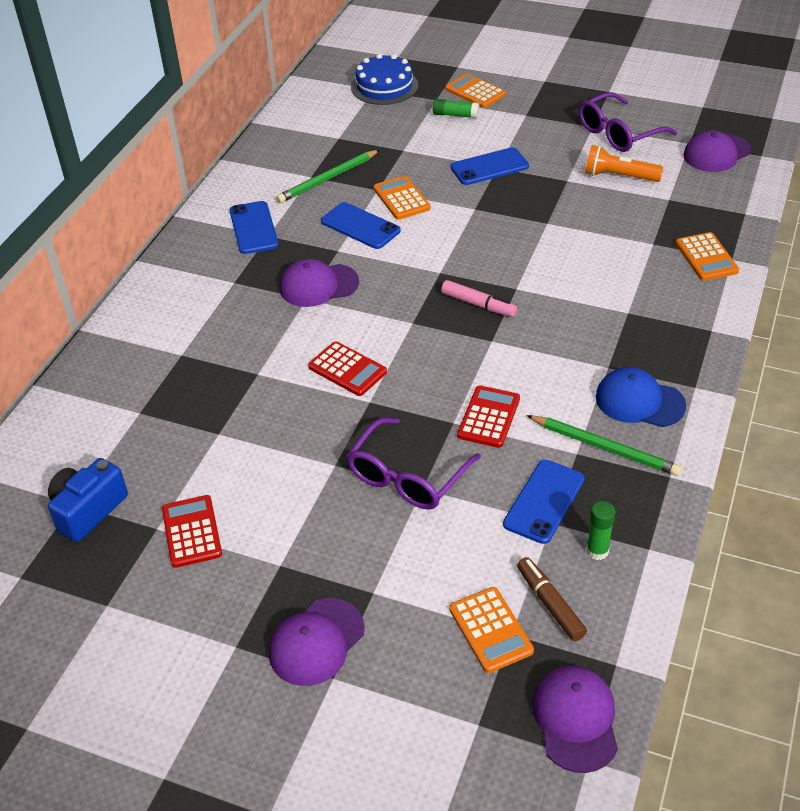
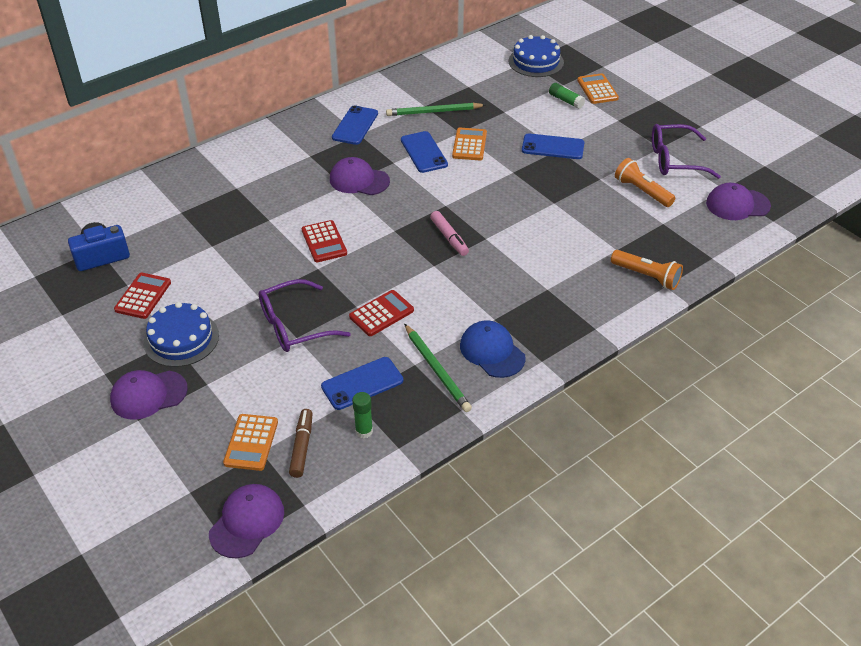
camera: 30 degrees right, 0 degrees up
orange calculator [676,232,739,281] -> orange flashlight [611,250,683,290]
none -> blue cake [143,302,219,367]

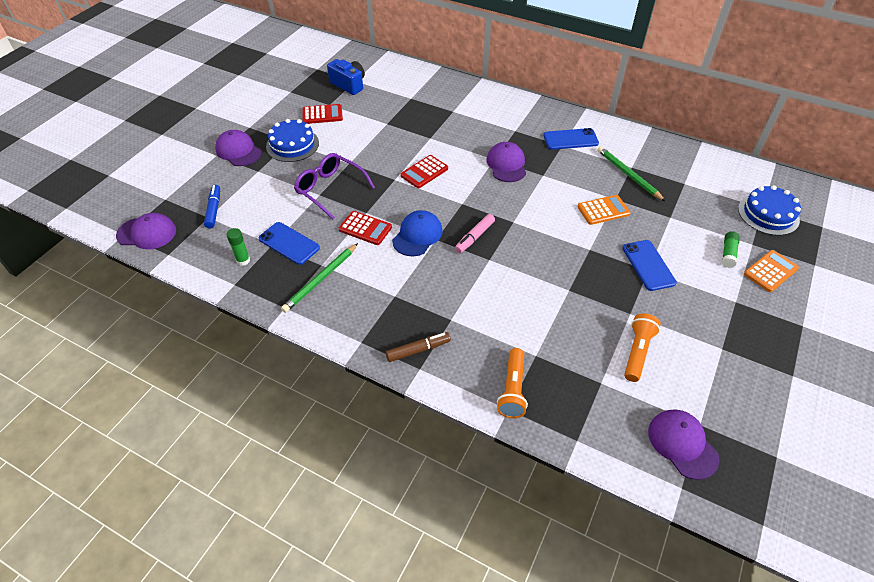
camera: 65 degrees right, 5 degrees up
orange calculator [223,414,278,471] -> blue marker [204,185,220,229]
brown marker [289,409,313,478] -> brown marker moved to [386,332,451,362]
blue phone [401,131,448,173] -> none
blue cap [460,320,526,378] -> blue cap moved to [392,210,443,256]
purple glasses [652,124,721,179] -> none

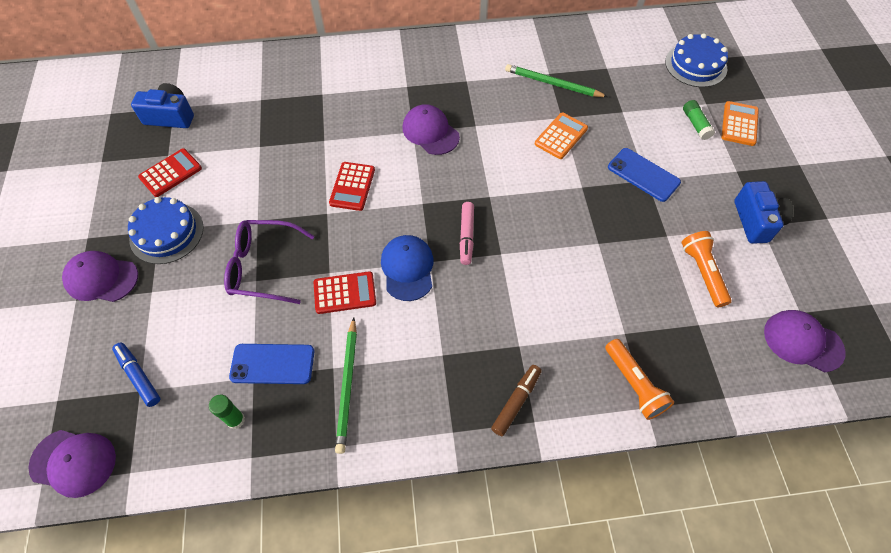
camera: 35 degrees left, 10 degrees up
purple cap [116,213,176,249] -> purple cap turned 45 degrees clockwise [28,430,116,498]
blue phone [543,128,599,150] -> none
none -> blue camera [734,181,793,244]

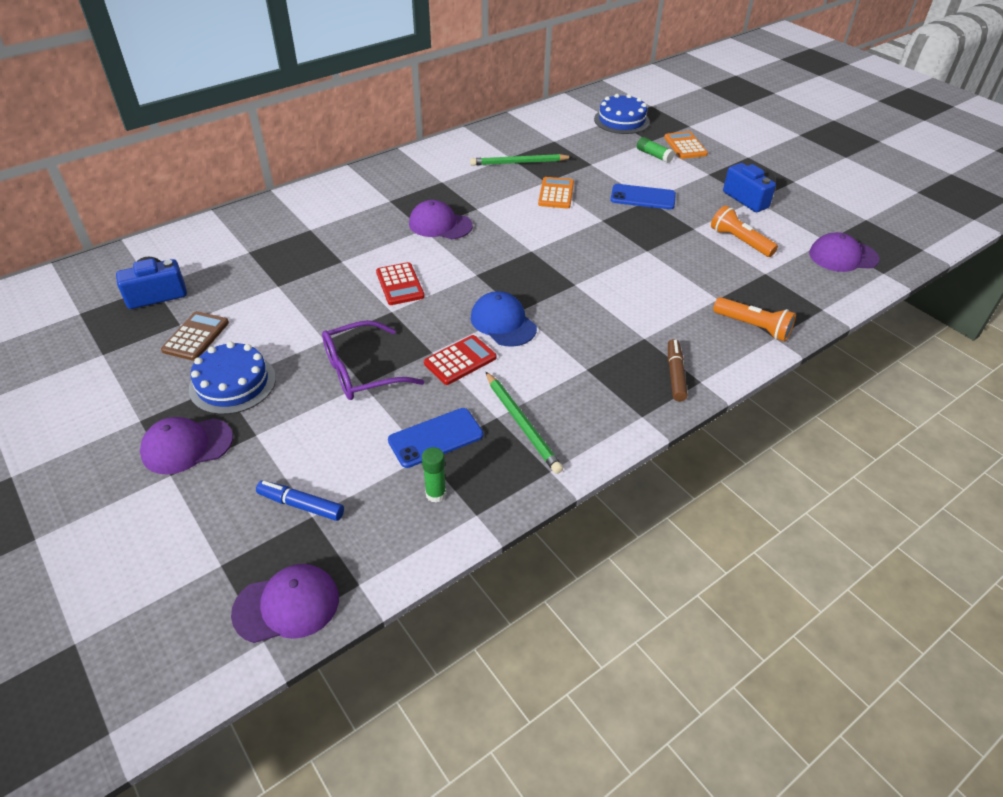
camera: 30 degrees left, 15 degrees down
red calculator [138,148,202,197] -> brown calculator [161,311,229,361]
pink marker [460,202,474,265] -> none

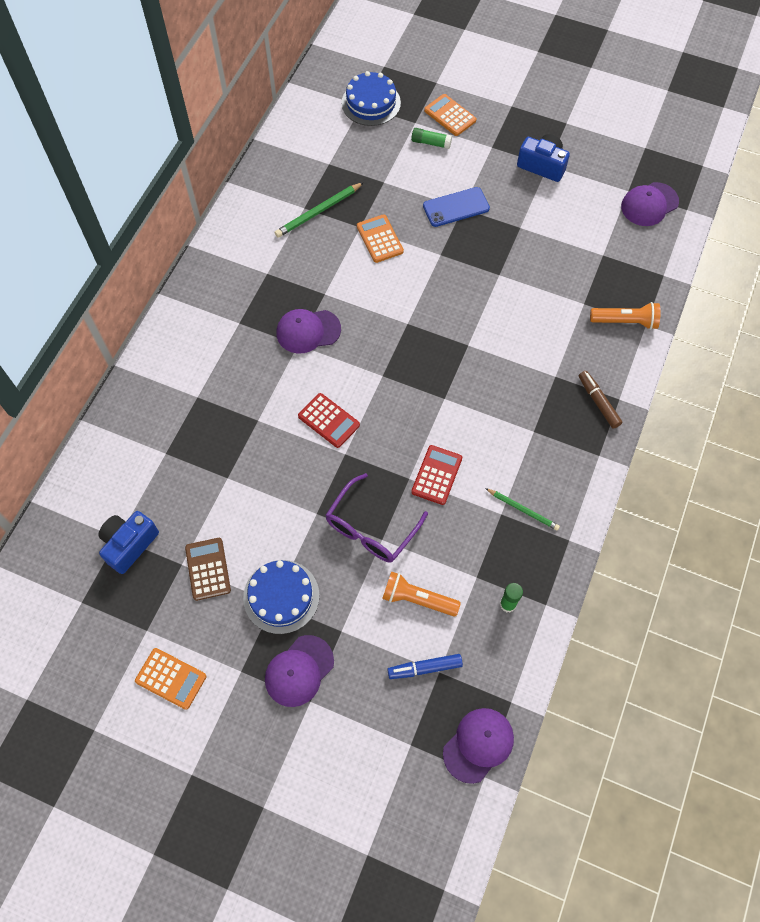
camera: 30 degrees left, 20 degrees up
blue phone [388,408,483,468] -> none
blue cap [471,291,537,347] -> none
green pencil [485,371,563,474] -> green pencil [485,488,560,531], size x0.66
orange flashlight [711,205,778,257] -> orange flashlight moved to [382,571,461,617]
none -> orange calculator [135,648,206,710]

